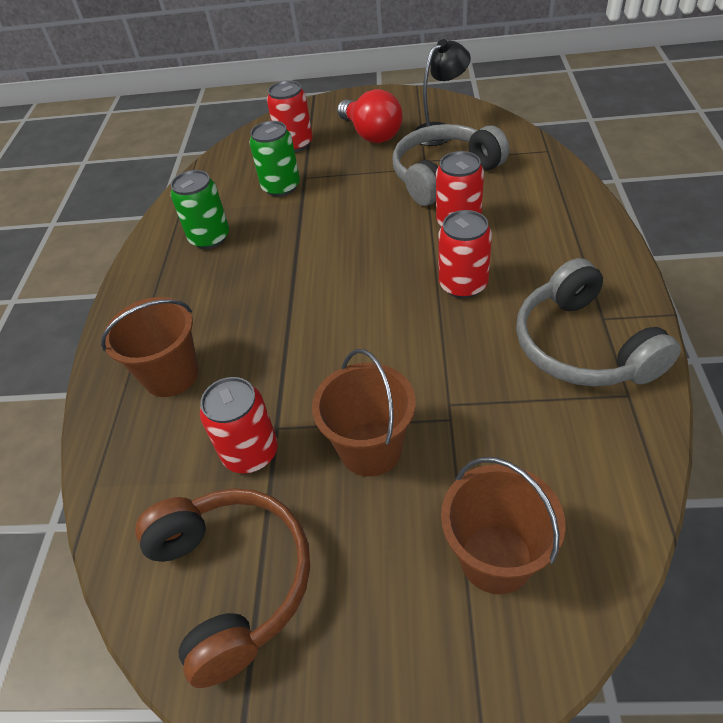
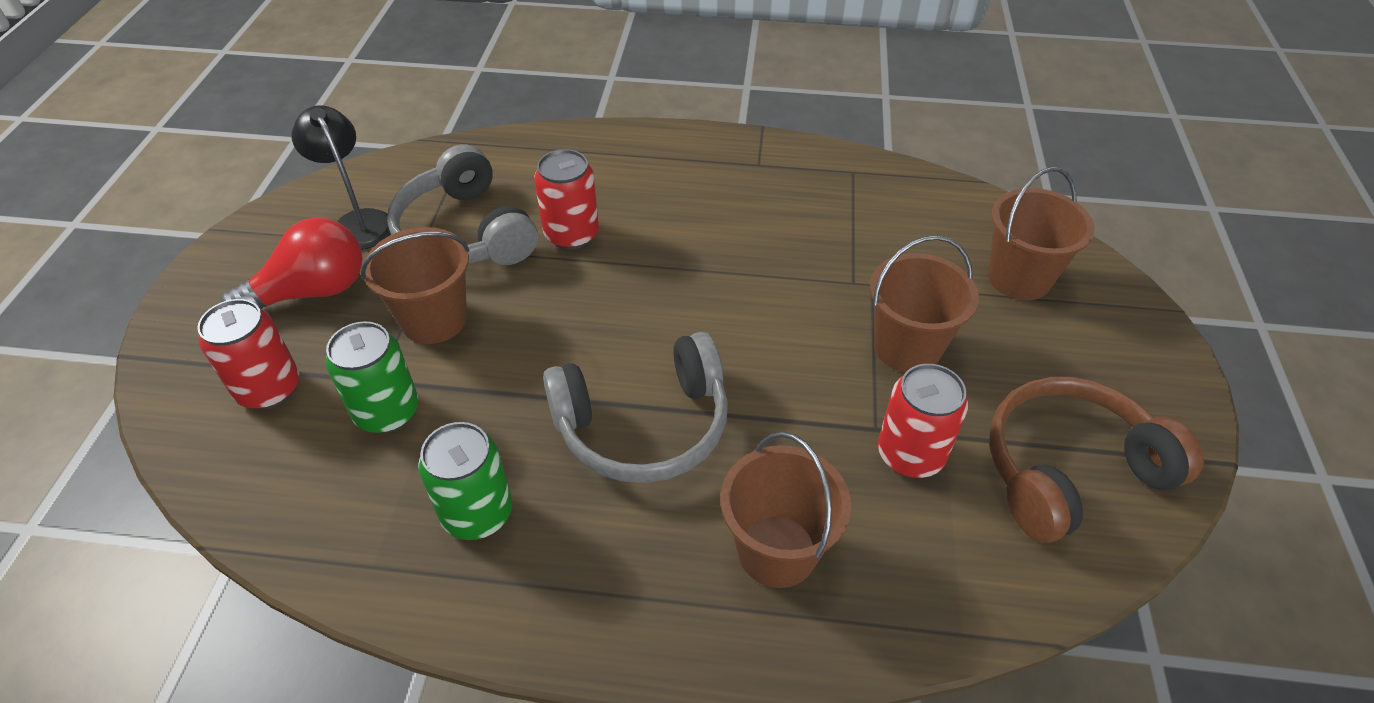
camera: 90 degrees left, 0 degrees up
red can [438,210,492,298] -> none
grey headphones [516,258,681,387] -> grey headphones moved to [543,332,728,483]
none -> brown bucket [360,227,470,344]

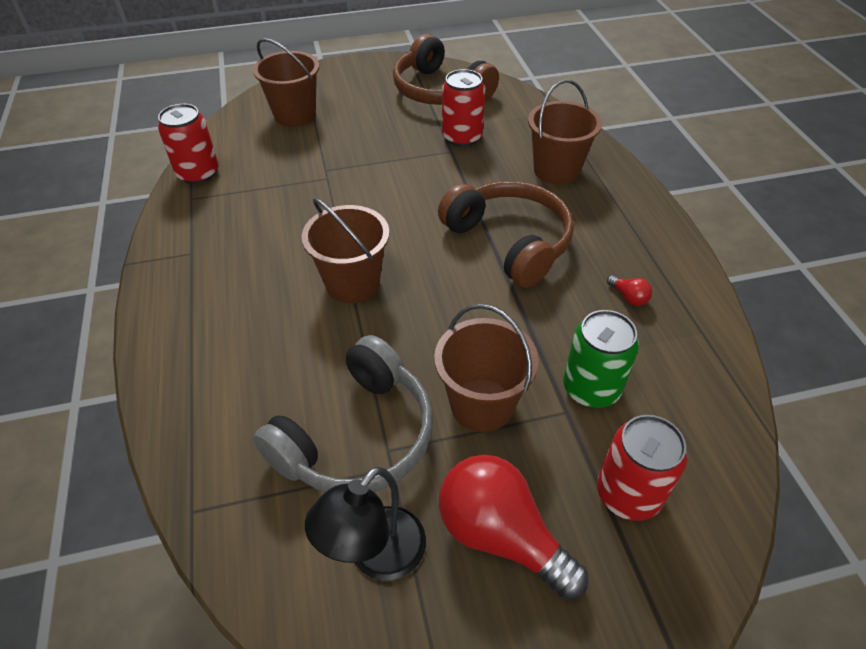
camera: 110 degrees left, 0 degrees up
green can [418,422,512,540] -> red light bulb [607,275,652,306]
red can [534,149,599,250] -> red can moved to [158,104,219,184]
grey headphones [543,332,728,483] -> brown headphones [438,181,574,288]
brown bucket [870,235,979,373] -> brown bucket moved to [302,198,389,303]

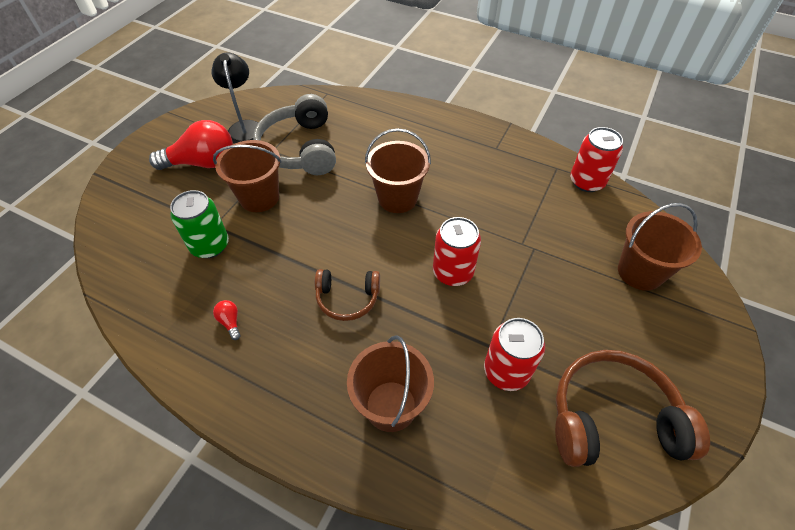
camera: 130 degrees right, 5 degrees up
brown headphones [438,181,574,288] -> brown headphones [315,269,380,321], size x0.58
red can [597,415,687,521] -> red can moved to [433,217,481,286]
red light bulb [607,275,652,306] -> red light bulb turned 60 degrees clockwise [213,300,241,340]

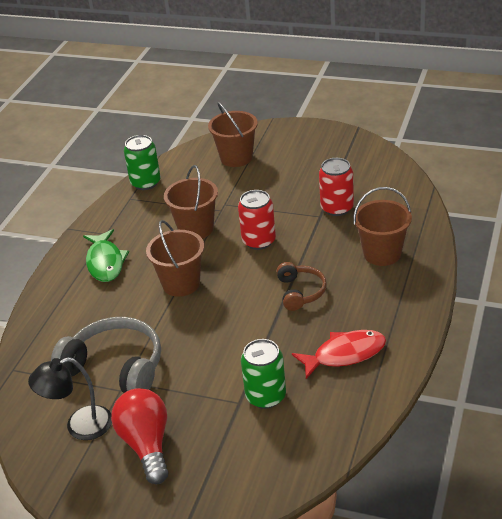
camera: 95 degrees left, 15 degrees down
brown bucket [213,140,282,212] -> brown bucket moved to [164,165,218,239]
red light bulb [213,300,241,340] -> red fish [292,330,386,379]
grey headphones [253,94,336,175] -> grey headphones turned 135 degrees counterclockwise [51,317,161,393]
brown headphones [555,350,710,467] -> none
red can [570,127,623,192] -> green can [124,135,161,190]
none -> green fish [83,229,129,282]

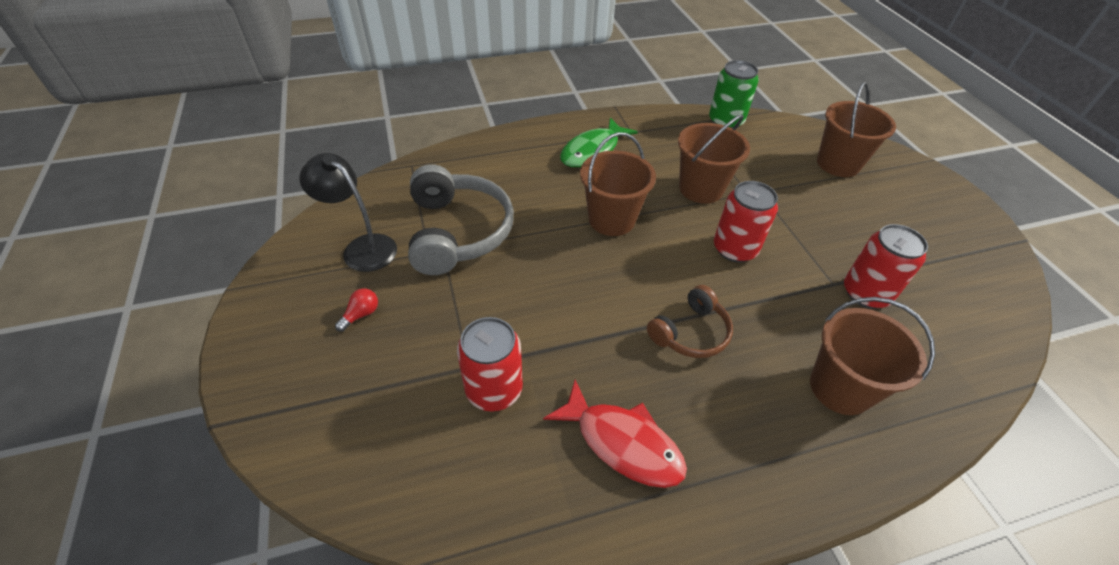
camera: 50 degrees right, 10 degrees up
red light bulb [111,388,169,484] -> red light bulb [335,288,378,332], size x0.40
green can [241,339,286,409] -> red can [457,317,523,411]

